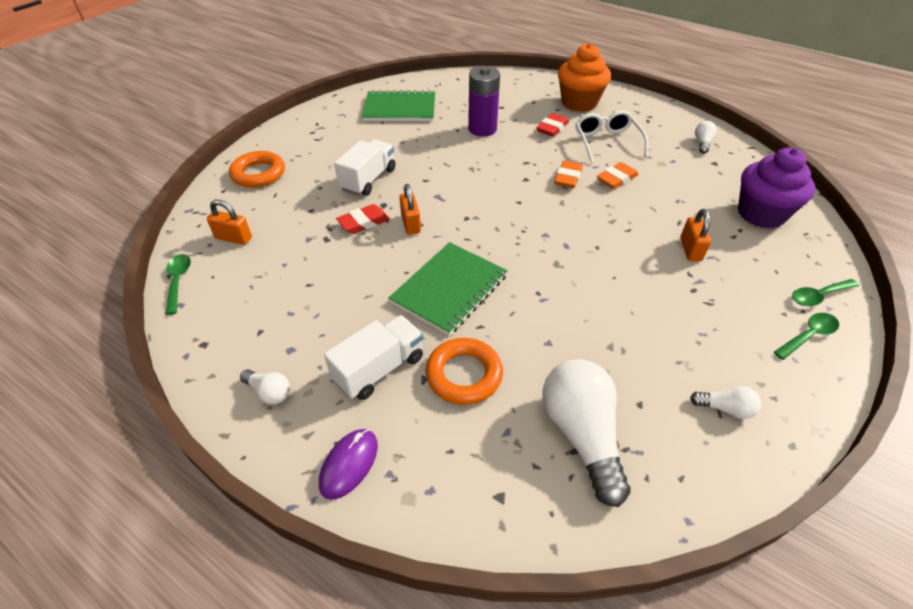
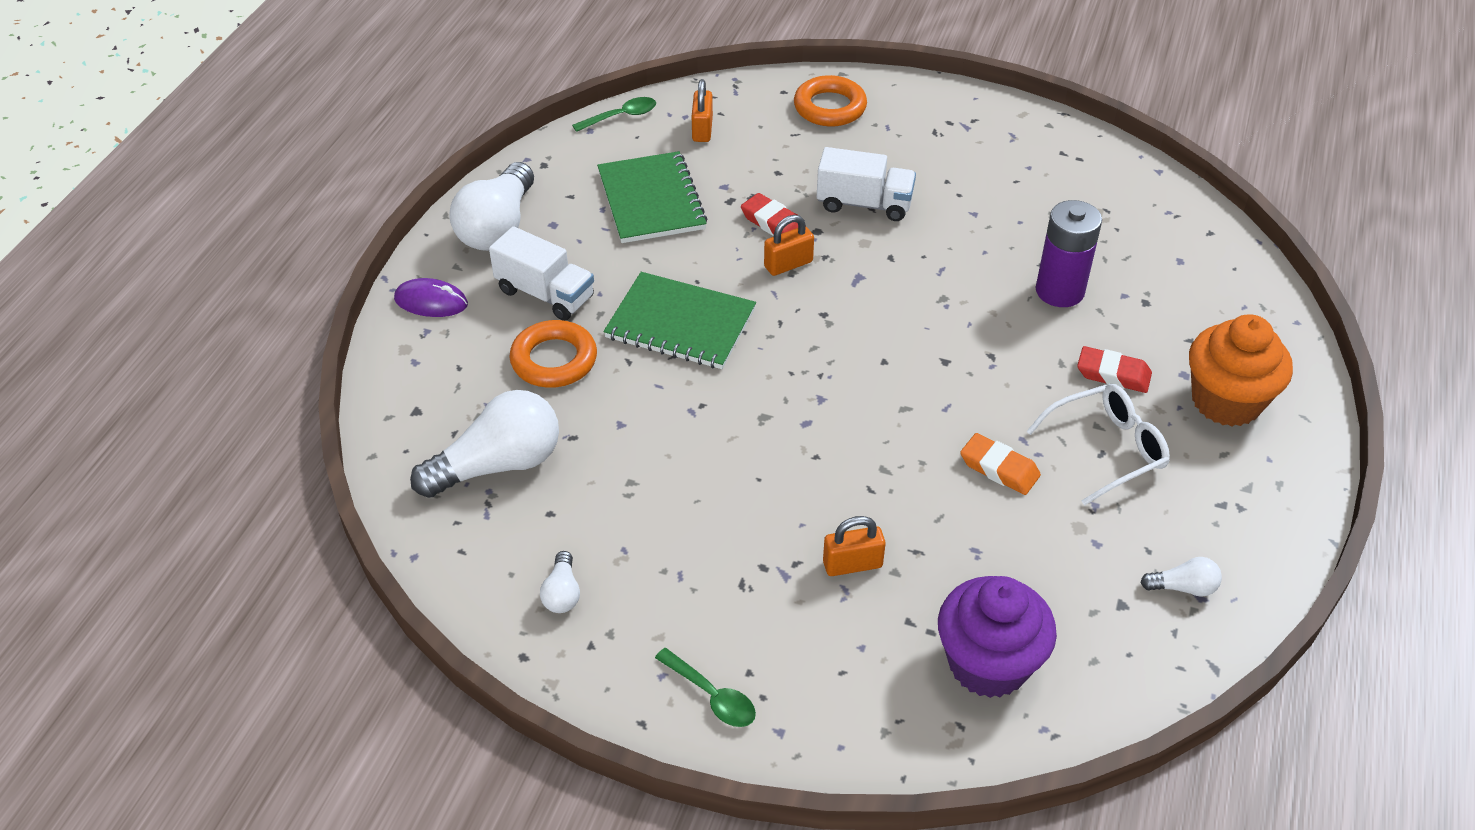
camera: 75 degrees right, 0 degrees up
white light bulb [240,369,290,405] -> white light bulb [449,162,534,251], size x2.16
green notebook [362,90,435,121] -> green notebook moved to [597,151,708,243]
orange eraser [554,160,583,188] -> none
green spoon [792,279,859,306] -> none

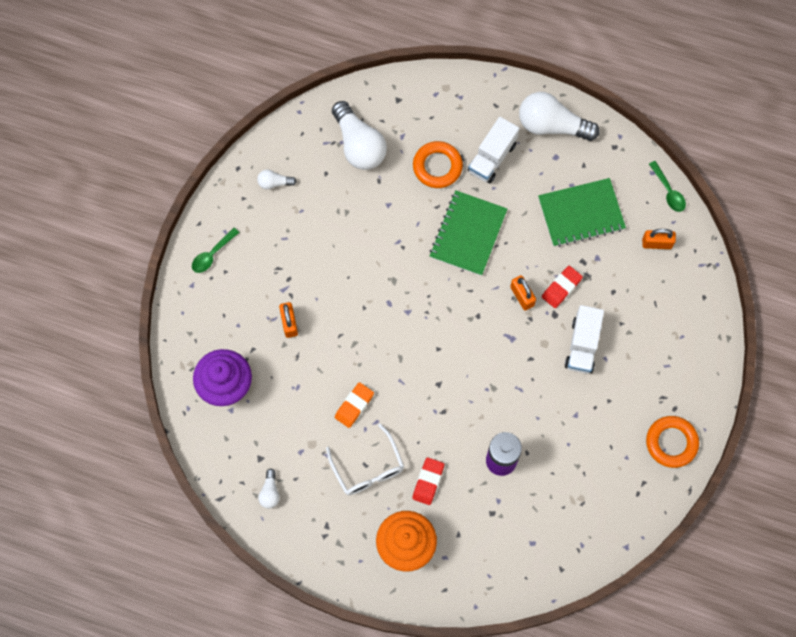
camera: 90 degrees right, 25 degrees up
purple mouse [394,278,468,317] -> none
orange ring [794,75,867,126] -> orange ring moved to [646,416,699,468]

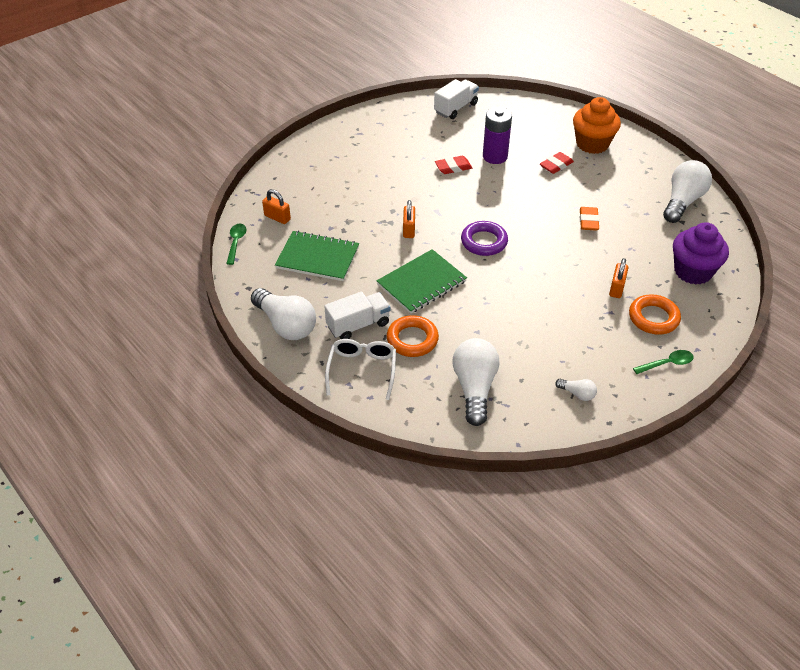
camera: 150 degrees left, 25 degrees down
white light bulb [258,469,280,509] -> white light bulb [663,160,712,223], size x2.16
white glasses [326,424,404,495] -> white glasses moved to [325,339,396,400]
orange eraser [335,382,374,428] -> orange eraser turned 60 degrees counterclockwise [580,207,600,231]
red eraser [542,266,583,308] -> red eraser moved to [435,156,472,174]
white truck [565,305,604,374] -> white truck moved to [434,79,479,119]
orange ring [646,416,699,468] -> orange ring moved to [629,294,681,335]
none -> purple ring [461,221,508,256]

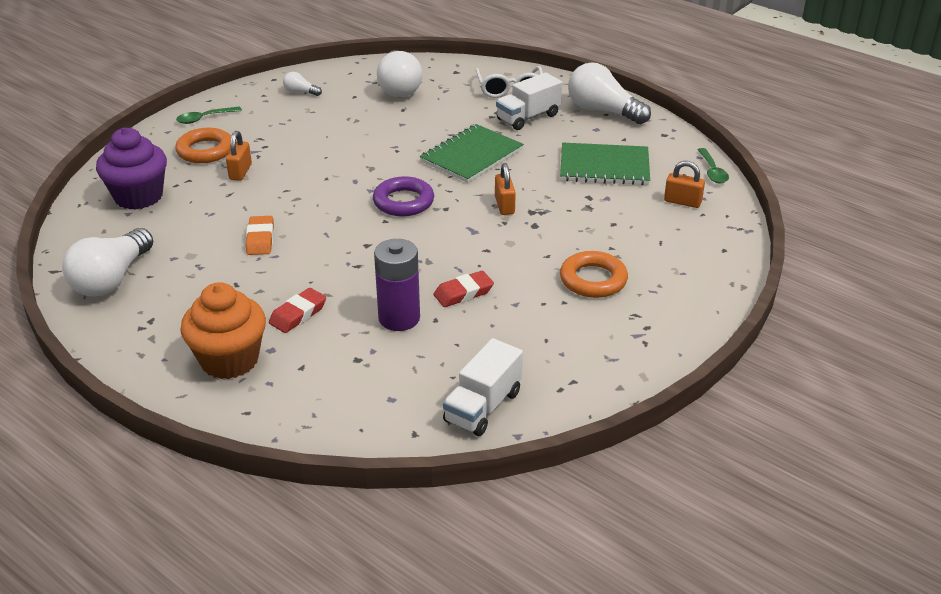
camera: 170 degrees right, 10 degrees down
orange ring [387,315,439,357] -> orange ring moved to [560,251,628,298]

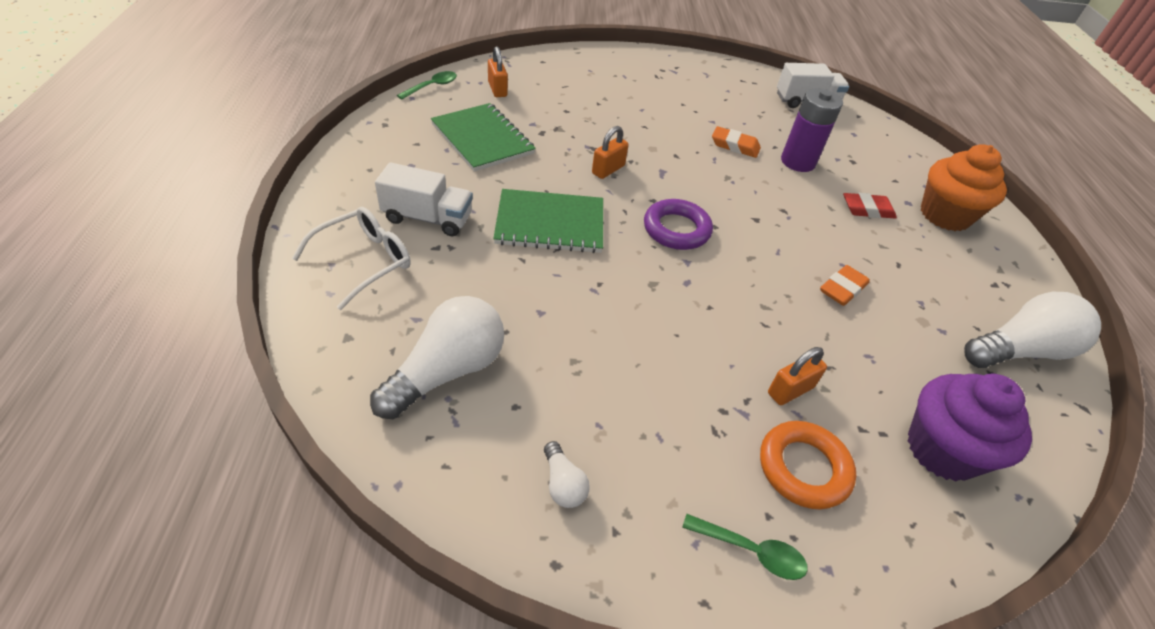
camera: 135 degrees left, 10 degrees up
red eraser [434,271,494,307] -> orange eraser [712,126,761,158]
orange ring [560,251,628,298] -> none
white light bulb [568,62,651,124] -> none

